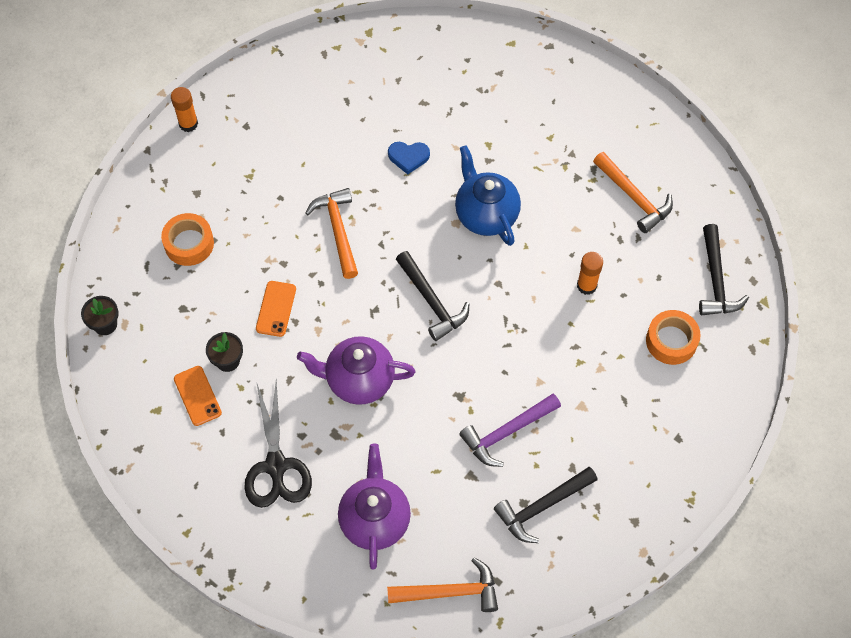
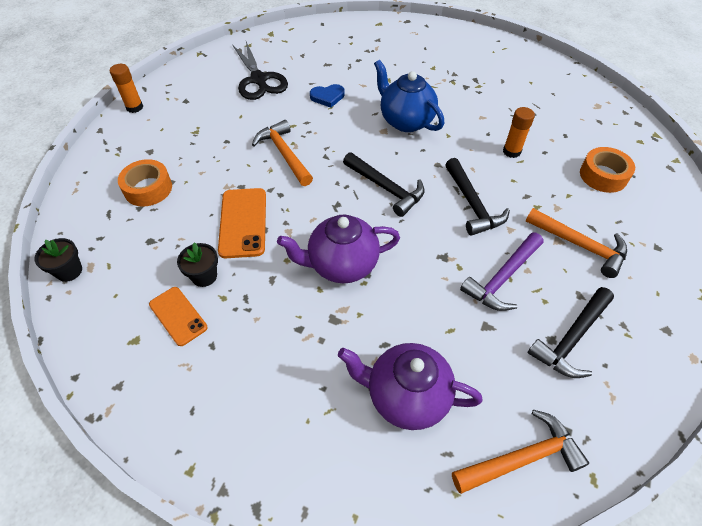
camera: 15 degrees left, 10 degrees down
black scissors [244,381,312,508] -> black scissors moved to [232,42,288,100]
orange phone [256,281,296,337] -> orange phone [218,188,266,258], size x1.51
purple teapot [338,444,411,570] -> purple teapot turned 60 degrees counterclockwise [338,343,482,430]
orange hammer [593,152,673,233] -> orange hammer moved to [526,208,627,278]
black hammer [699,224,749,315] -> black hammer moved to [445,158,510,236]

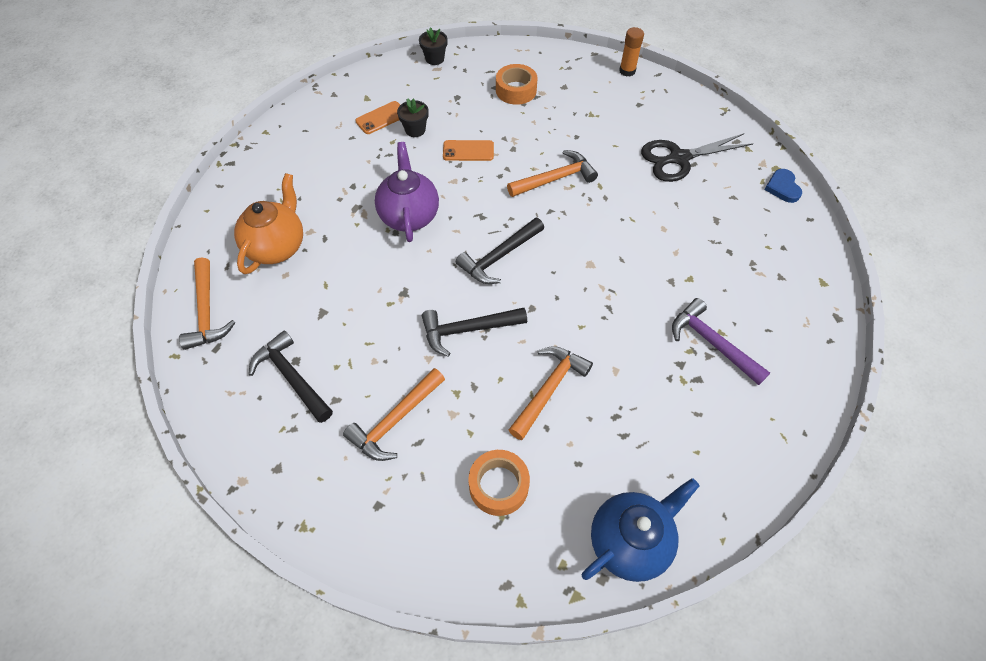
camera: 95 degrees right, 5 degrees up
orange phone [218,188,266,258] -> orange phone [443,140,494,161], size x0.66
blue heart [310,84,345,108] -> blue heart moved to [764,169,802,203]
purple teapot [338,343,482,430] -> orange teapot [234,173,303,274]
blue teapot [374,60,444,132] -> blue teapot moved to [582,478,699,582]
purple hammer [460,232,544,311] -> purple hammer moved to [672,298,770,385]
orange glue stick [503,107,535,158] -> orange hammer [509,346,593,440]

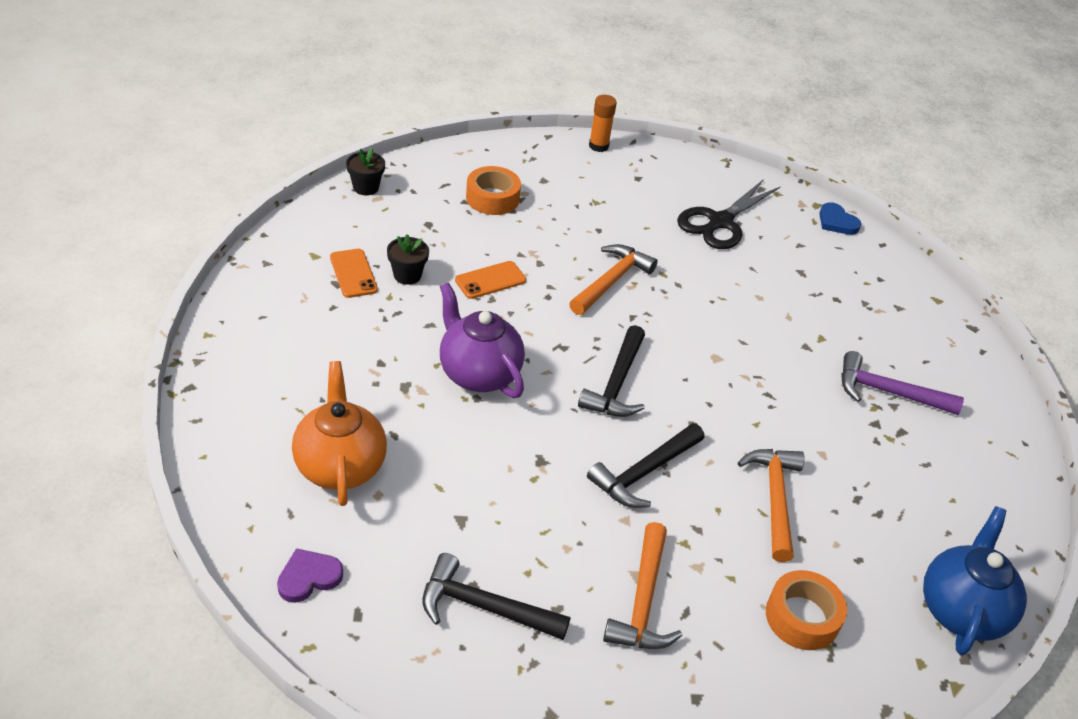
camera: 35 degrees left, 15 degrees down
orange hammer [179,257,235,350] -> purple heart [277,548,343,603]
orange phone [355,101,400,134] -> orange phone turned 45 degrees counterclockwise [330,249,378,298]

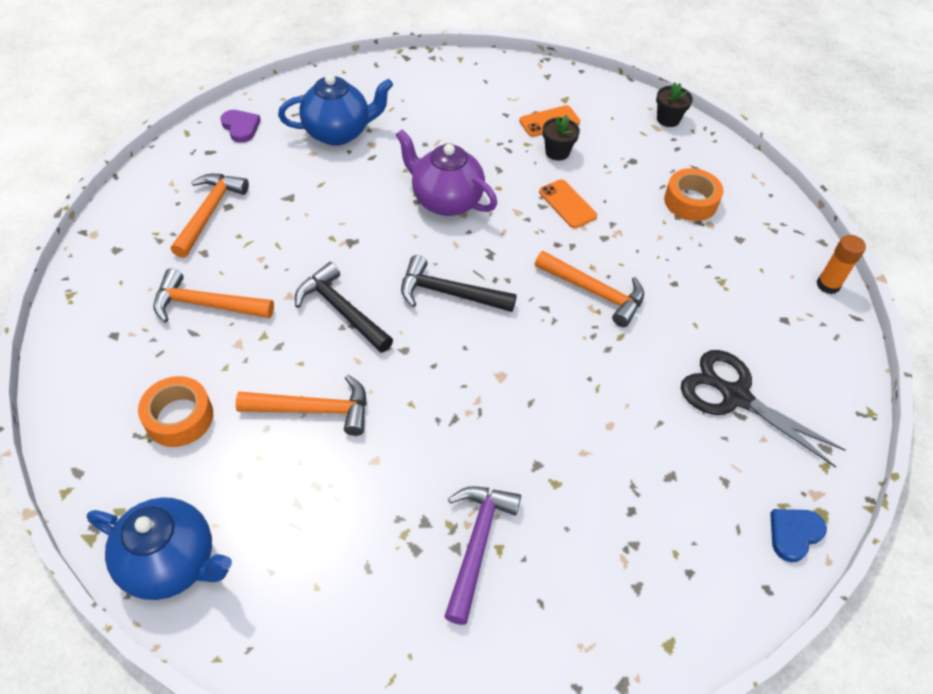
camera: 90 degrees right, 10 degrees up
orange teapot [292,361,387,506] -> blue teapot [278,74,393,146]
black hammer [423,553,571,640] -> orange hammer [171,174,249,258]
purple teapot [440,283,525,398] -> purple teapot turned 105 degrees counterclockwise [396,129,497,216]

